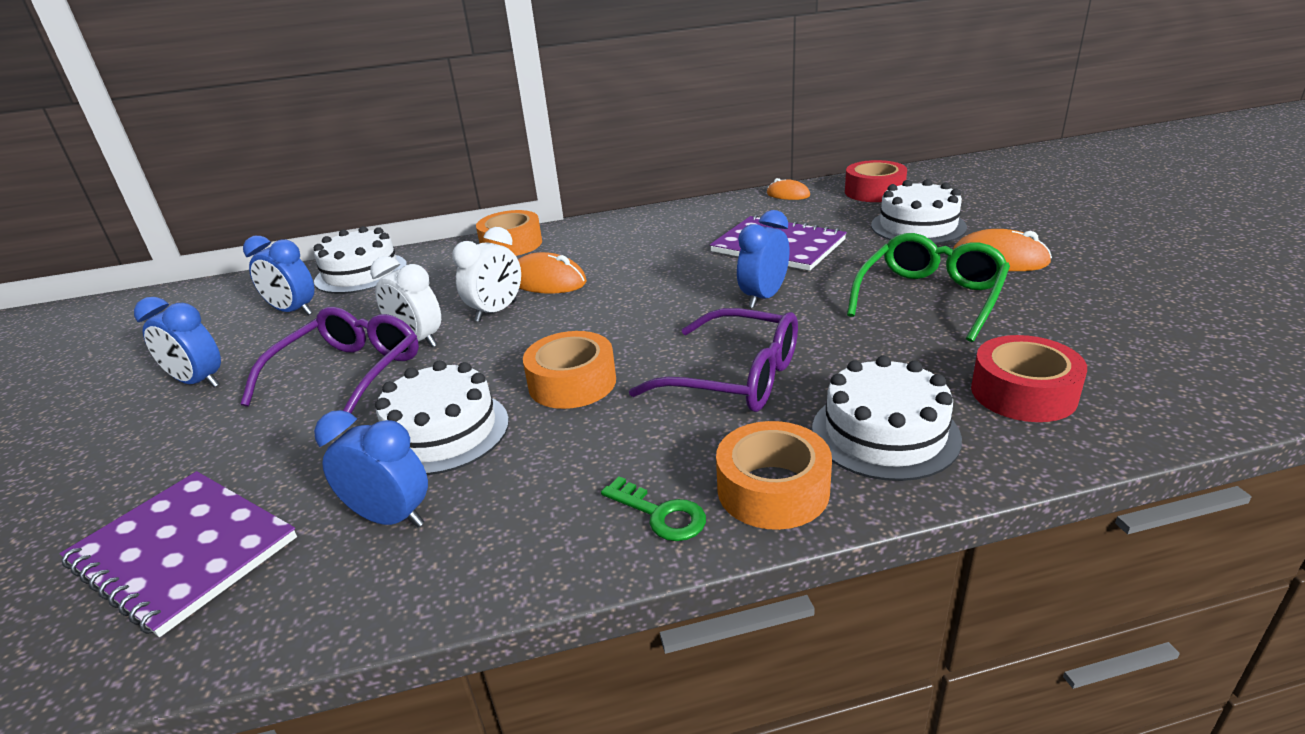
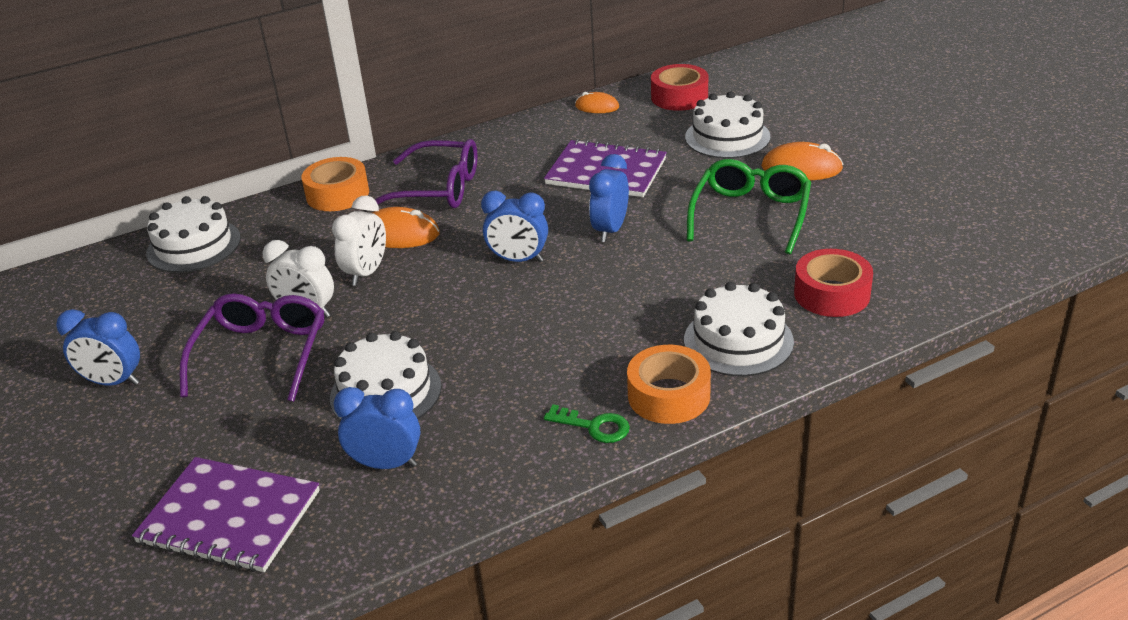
camera: 15 degrees left, 5 degrees up
blue clock [243,236,314,315] -> blue clock moved to [481,191,548,262]
orange tape [523,331,616,409] -> none
purple glasses [629,308,798,412] -> purple glasses moved to [375,139,477,208]

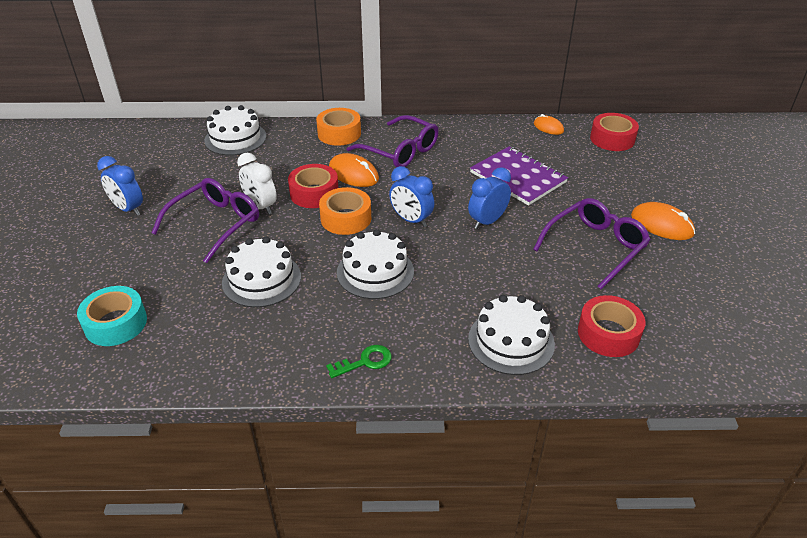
camera: 25 degrees right, 5 degrees up
purple notebook [132,457,320,572] -> turquoise tape [77,286,147,346]
white clock [332,196,386,286] -> red tape [288,164,338,208]
blue clock [333,387,420,469] -> none
green key [544,404,630,443] -> green key turned 75 degrees counterclockwise [326,345,392,378]
orange tape [627,345,711,424] -> orange tape moved to [319,187,371,235]
white cake [685,92,770,158] -> white cake moved to [337,229,414,299]
green glasses [687,159,811,254] -> purple glasses [533,198,651,289]

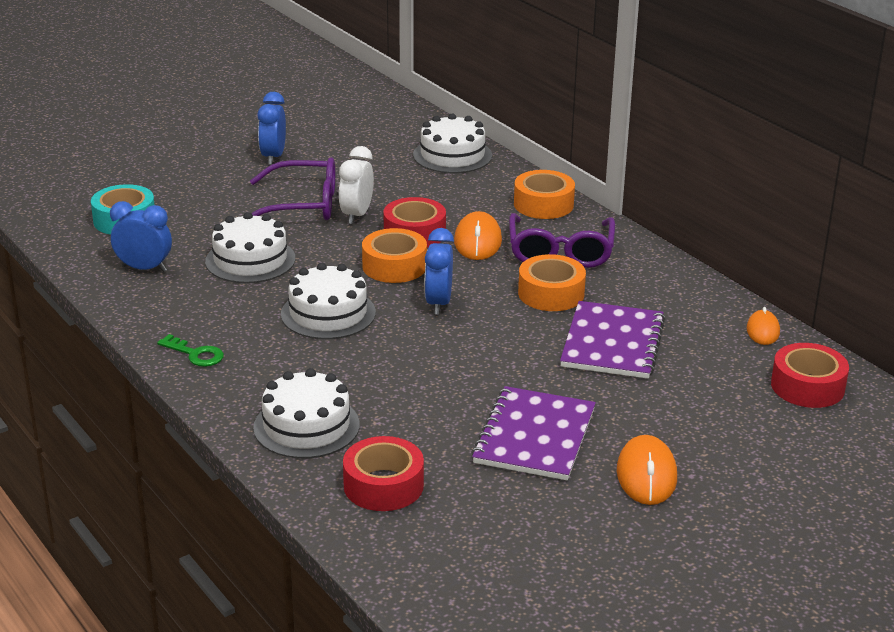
camera: 55 degrees right, 10 degrees down
blue clock [468,167,511,229] -> blue clock moved to [110,201,172,272]
purple glasses [533,198,651,289] -> purple notebook [471,386,596,480]
none -> orange tape [518,254,586,311]

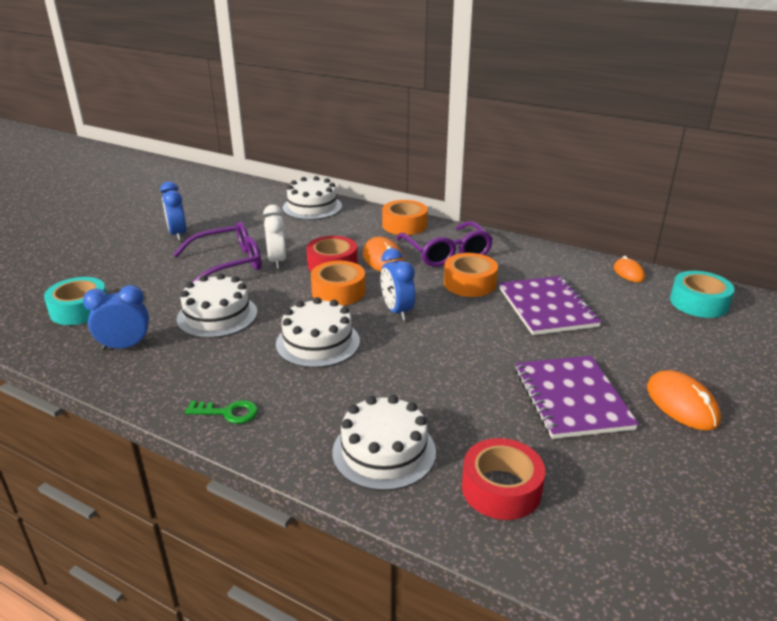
camera: 25 degrees left, 0 degrees up
red tape [771,343,849,408] -> turquoise tape [670,271,735,318]

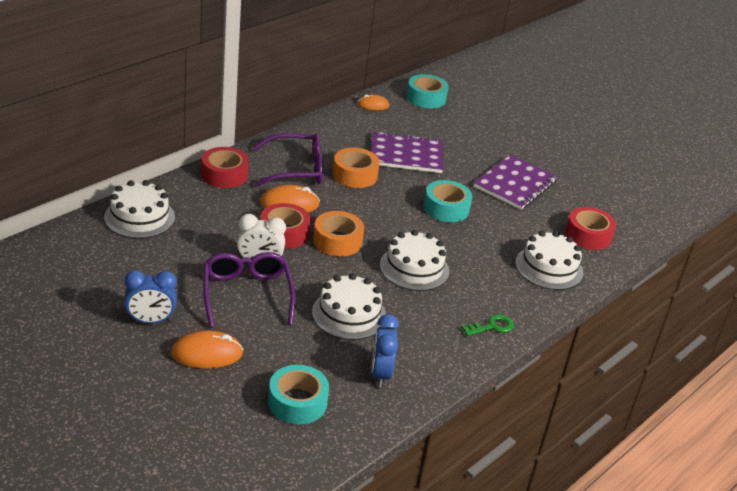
camera: 80 degrees left, 5 degrees up
green key [185,400,258,424] -> green key turned 45 degrees clockwise [461,314,514,336]
blue clock [380,248,415,321] -> none
orange tape [382,200,428,235] -> red tape [201,147,249,188]
purple notebook [515,356,639,439] -> purple notebook turned 60 degrees counterclockwise [474,155,558,210]
orange mouse [647,370,721,430] -> orange mouse moved to [171,331,244,369]
none -> turquoise tape [423,180,473,222]

